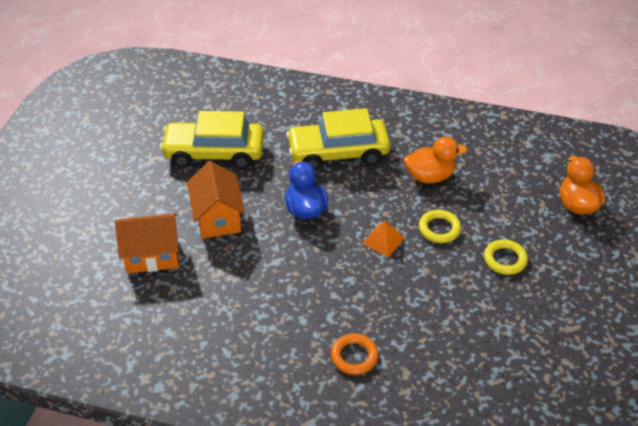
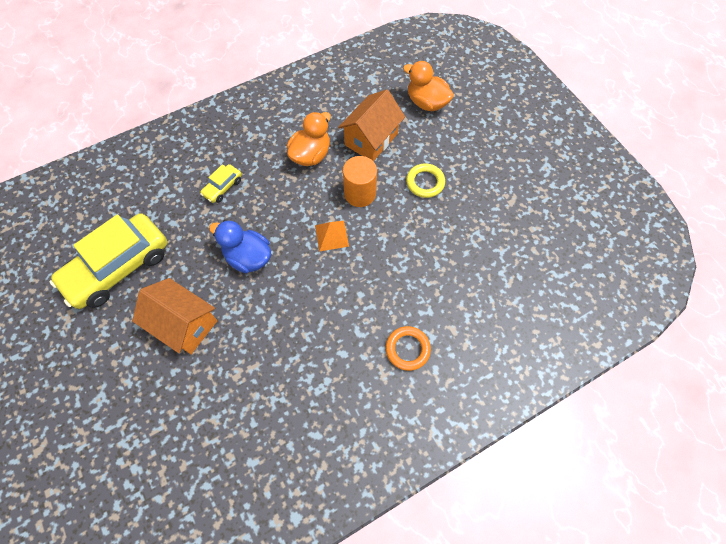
camera: 45 degrees left, 20 degrees up
orange house [115,213,179,274] -> orange house moved to [338,89,405,161]
yellow car [286,108,390,170] -> yellow car [200,164,242,203], size x0.44
yellow ring [419,210,461,243] -> orange cylinder [343,156,377,207]

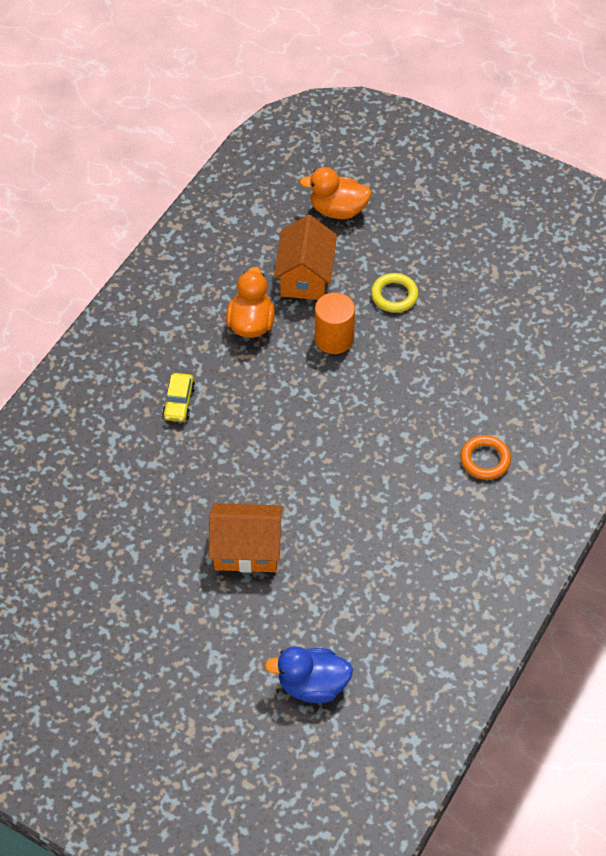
camera: 30 degrees left, 10 degrees down
yellow car [50,213,168,309] -> none
blue duck [209,220,271,273] -> blue duck moved to [264,646,353,703]
orange pyramid [315,221,349,252] -> none

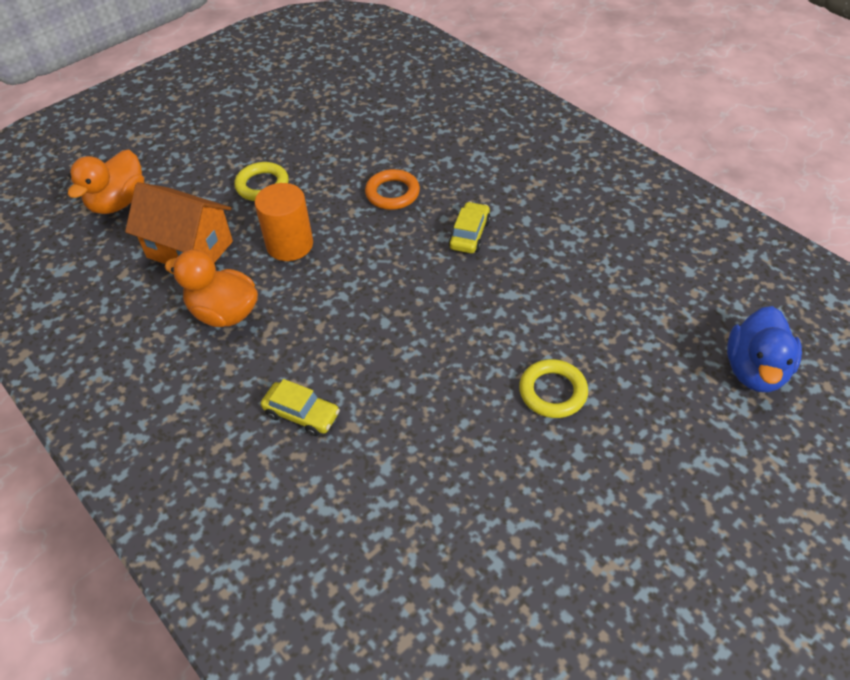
camera: 70 degrees left, 5 degrees down
orange house [209,503,283,573] -> yellow ring [519,359,588,418]
orange ring [460,435,511,480] -> orange ring moved to [365,169,420,210]
none -> yellow car [449,202,491,253]

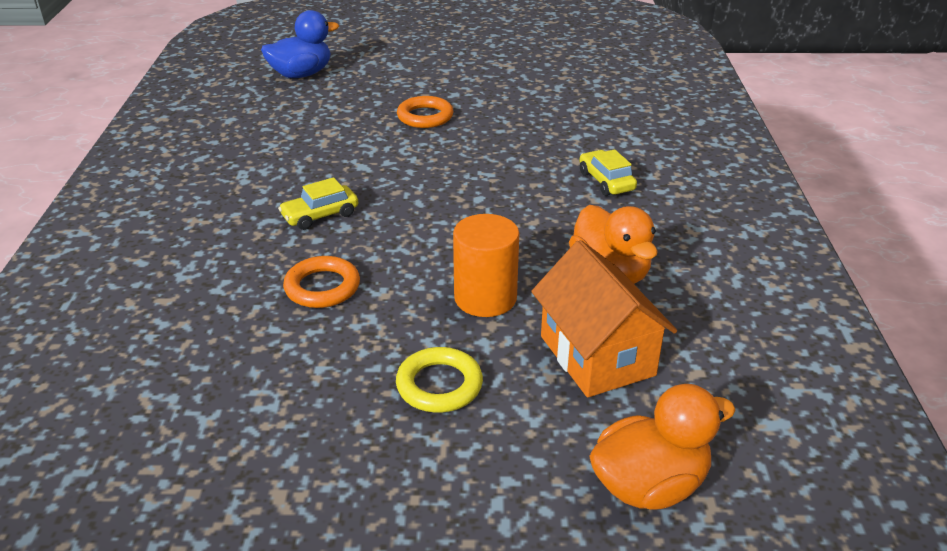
camera: 140 degrees left, 15 degrees down
yellow ring [519,359,588,418] -> orange ring [397,96,453,128]

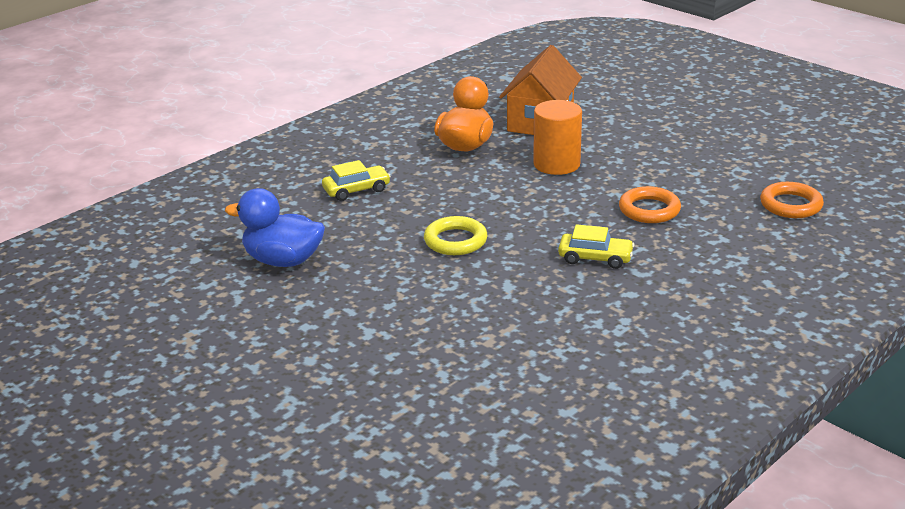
camera: 135 degrees left, 5 degrees down
blue duck [261,10,339,78] -> blue duck moved to [225,188,325,267]
yellow ring [396,347,483,413] -> yellow ring moved to [424,216,488,255]
orange ring [397,96,453,128] -> orange ring moved to [760,182,824,218]
yellow car [579,149,637,196] -> yellow car turned 135 degrees counterclockwise [322,160,391,201]
orange duck [589,384,736,510] -> none

